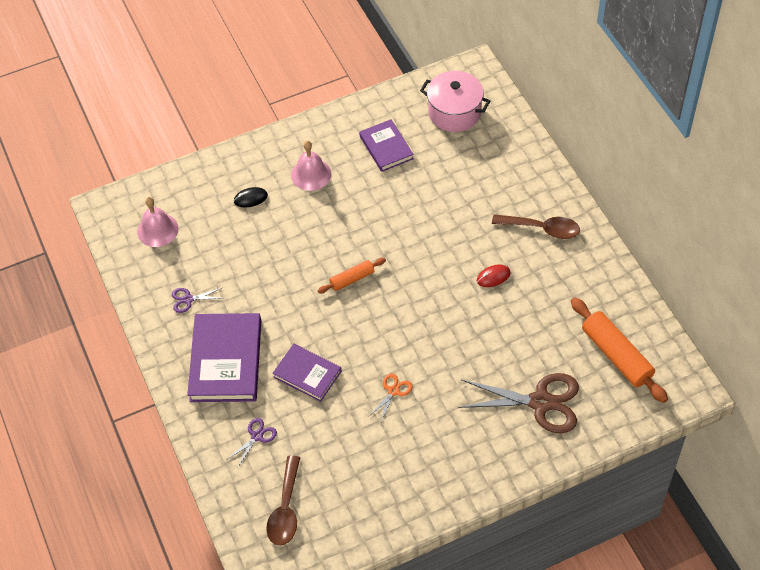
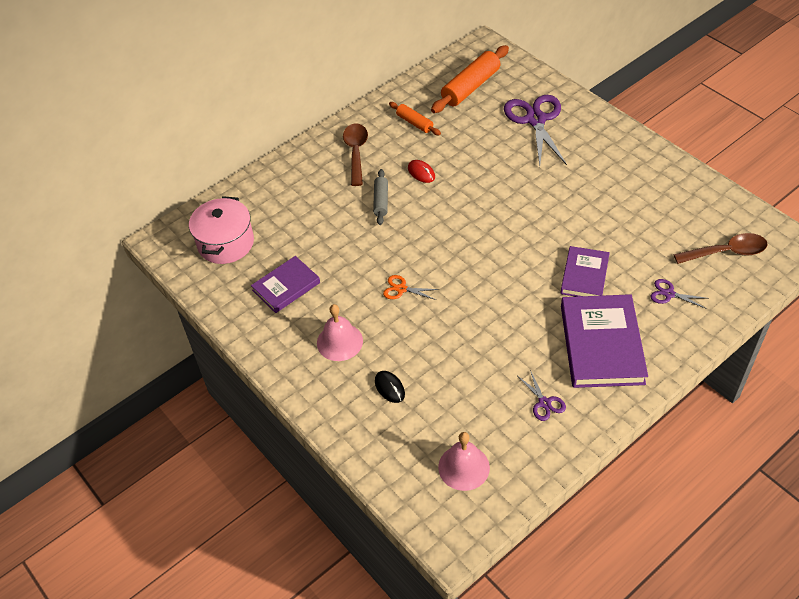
camera: 105 degrees left, 5 degrees down
purple book [187,313,261,402] -> purple book turned 75 degrees counterclockwise [561,294,648,388]
orange rolling pin [317,258,386,293] -> orange rolling pin moved to [389,102,441,135]
orange scissors [369,373,413,422] -> orange scissors moved to [383,275,440,300]
brown scissors [458,373,579,433] -> purple scissors [504,95,567,166]
none -> grey rolling pin [373,169,388,225]

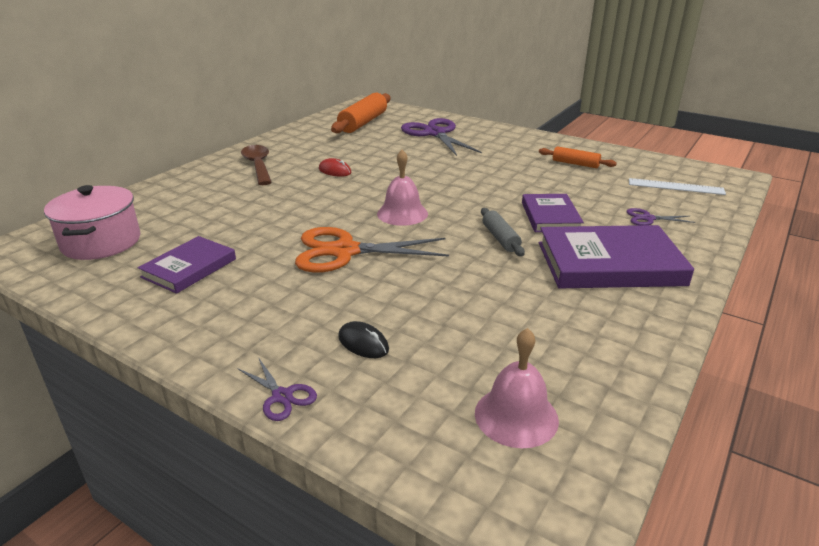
camera: 20 degrees left, 20 degrees down
pink bell [317,304,363,361] -> pink bell moved to [377,150,428,226]
grey rolling pin [373,169,388,225] -> grey rolling pin moved to [481,208,525,256]
orange scissors [383,275,440,300] -> orange scissors [295,227,449,273], size x2.16
orange rolling pin [389,102,441,135] -> orange rolling pin moved to [539,146,617,168]
purple scissors [518,370,566,421] -> purple scissors moved to [238,357,317,421]
purple book [561,294,648,388] -> purple book turned 75 degrees counterclockwise [539,225,694,288]
brown spoon [674,233,768,264] -> white ruler [629,178,726,195]

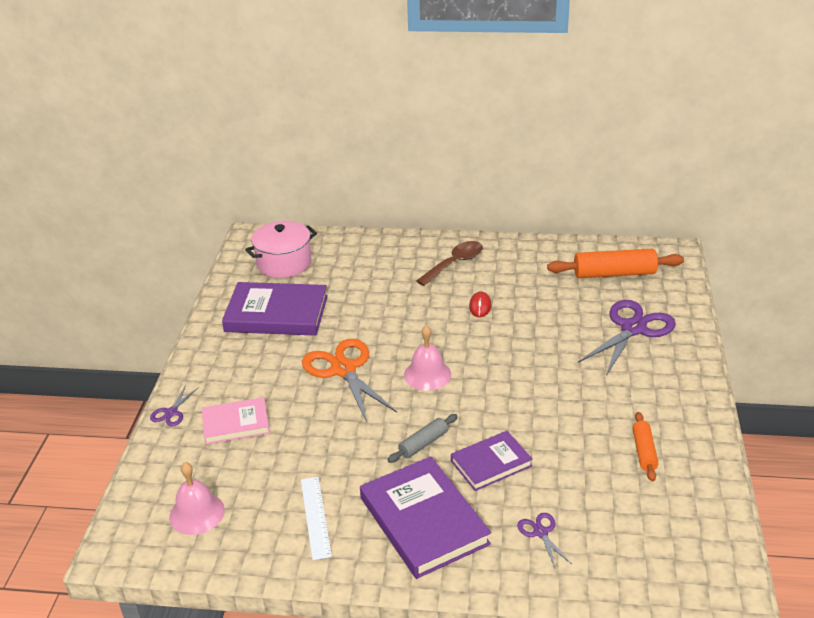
camera: 65 degrees right, 5 degrees up
purple book [138,236,236,294] -> purple book [222,282,328,336], size x1.67
black mouse [338,321,389,358] -> pink book [202,397,270,445]
white ruler [629,178,726,195] -> white ruler moved to [301,477,332,560]

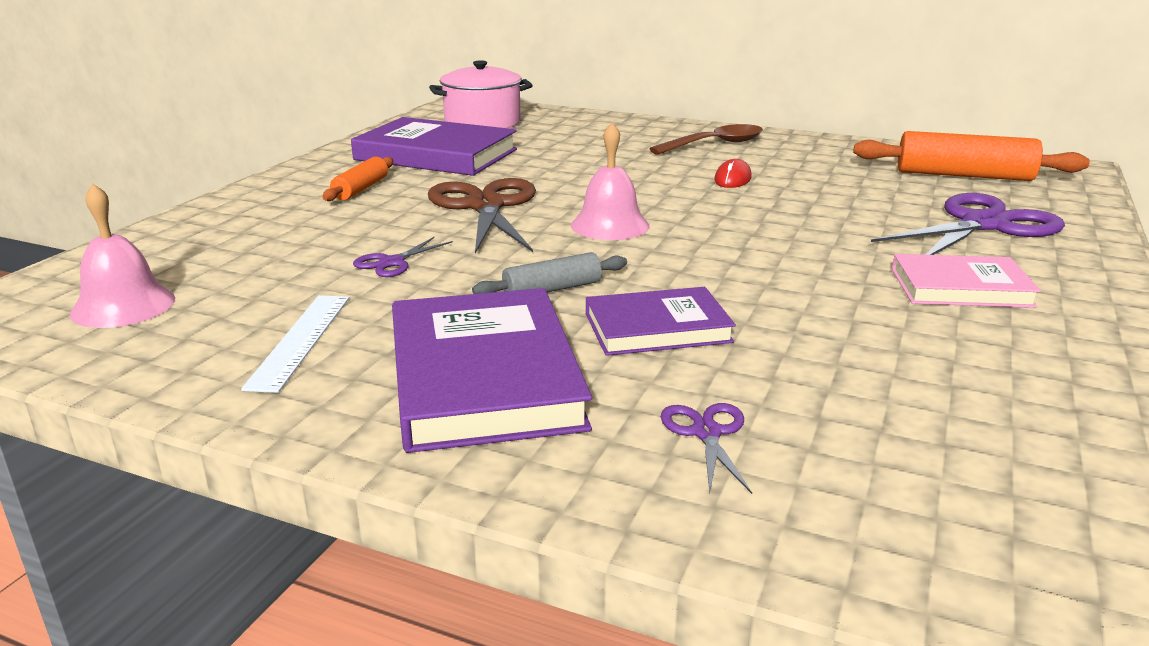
camera: 15 degrees right, 10 degrees down
purple scissors [150,385,199,426] -> purple scissors moved to [353,237,453,277]
pink book [202,397,270,445] -> pink book moved to [892,254,1041,308]
orange scissors [302,339,397,422] -> brown scissors [428,178,536,254]
orange rolling pin [633,412,659,482] -> orange rolling pin moved to [323,157,393,201]

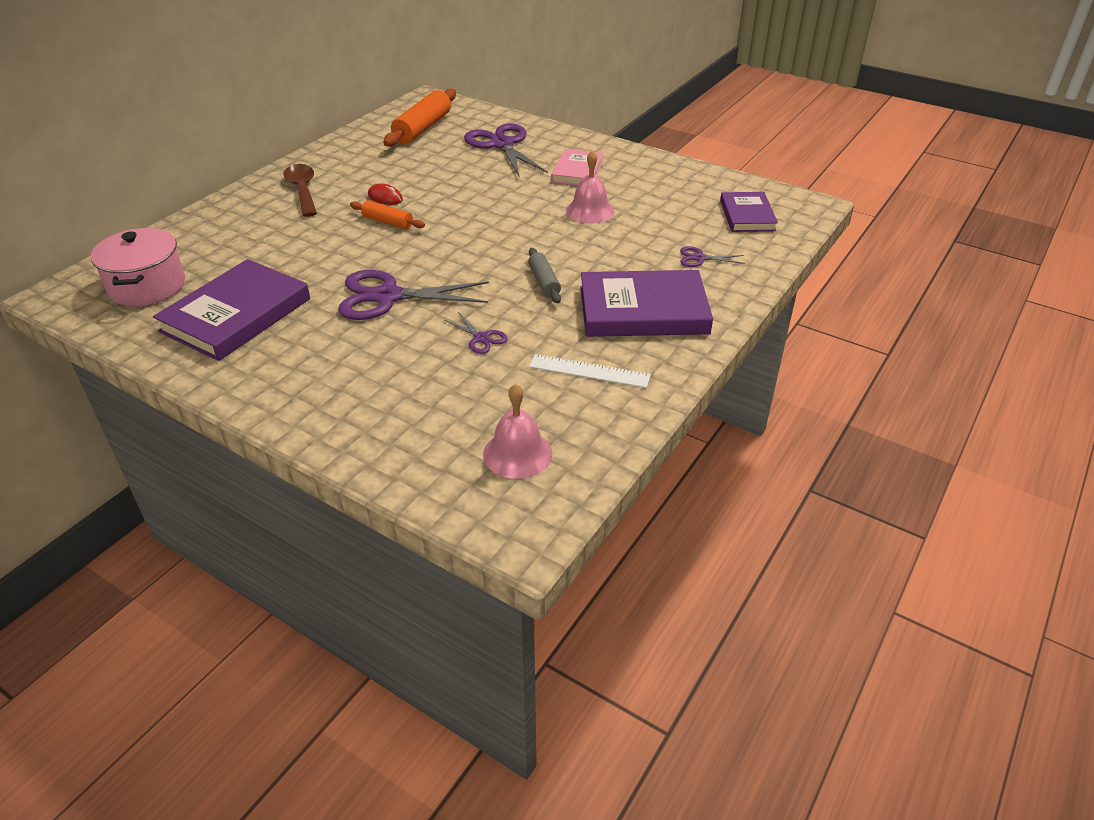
camera: 80 degrees left, 15 degrees up
orange rolling pin [323,157,393,201] -> orange rolling pin moved to [350,201,425,229]
brown scissors [428,178,536,254] -> purple scissors [338,270,489,320]
pink bell [571,123,649,240] -> pink bell moved to [566,150,615,223]
purple book [586,287,736,356] -> purple book moved to [720,192,778,232]

